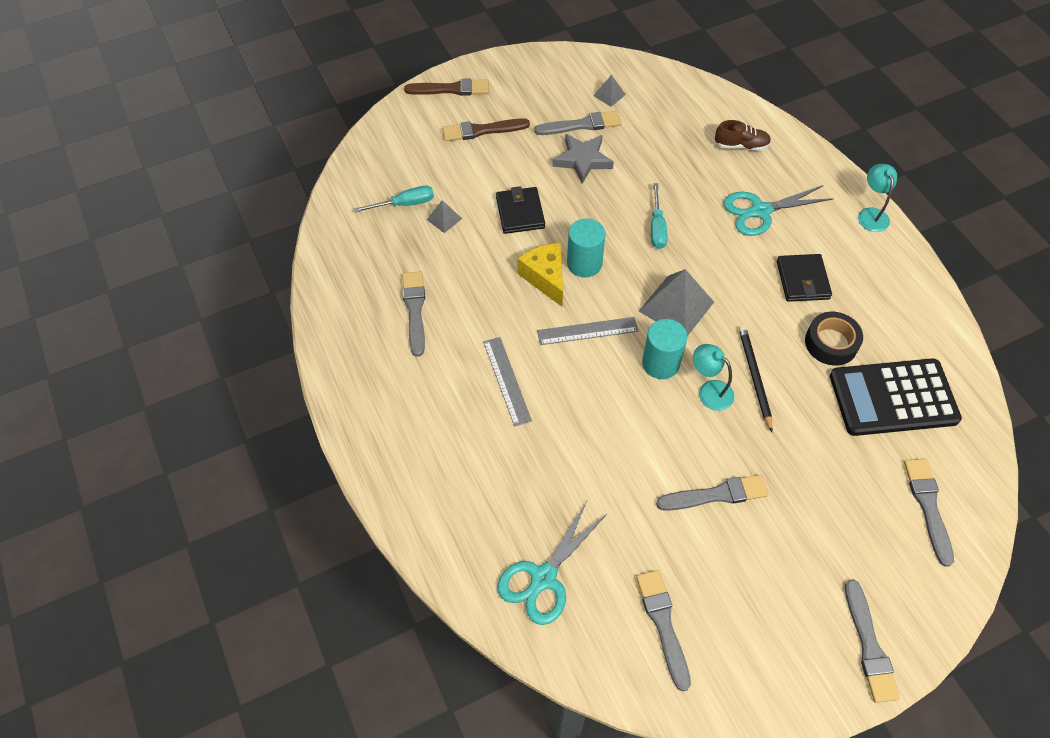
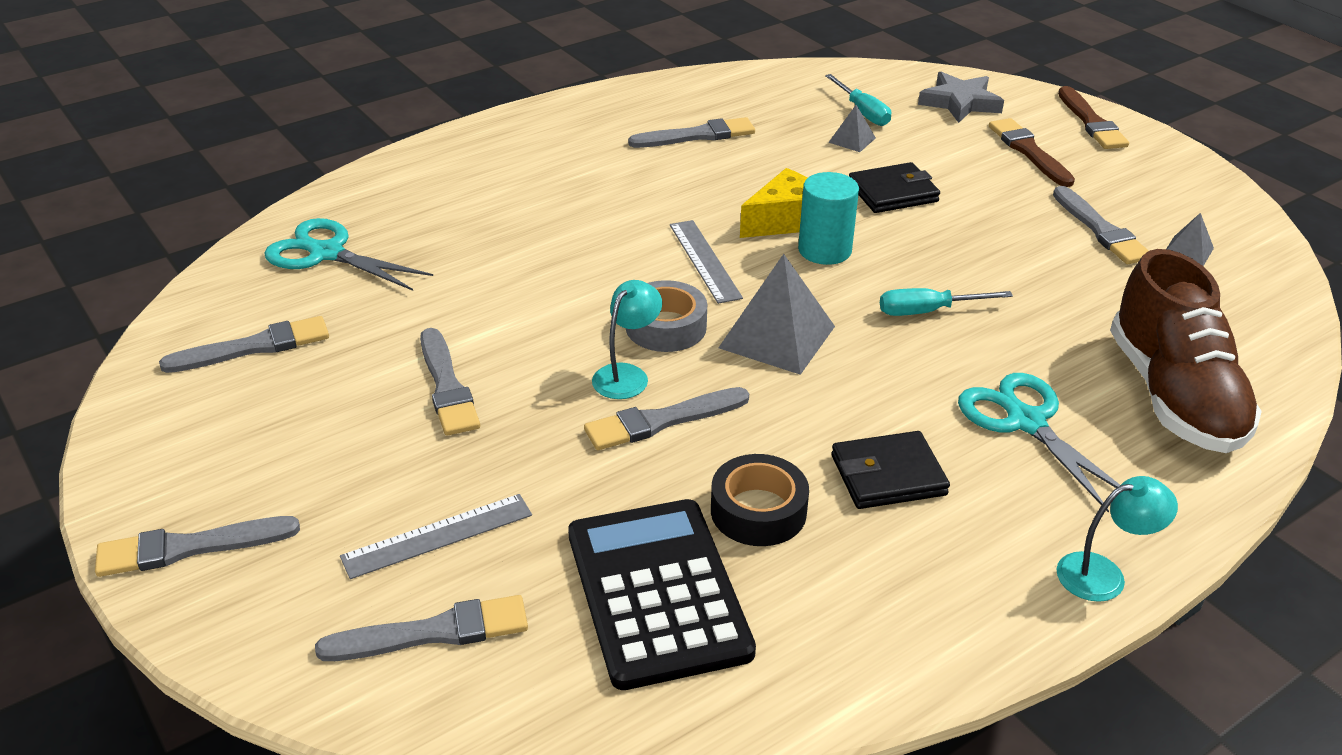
camera: 80 degrees right, 20 degrees down
grey ruler [483,337,532,427] -> grey ruler moved to [340,494,532,579]
grey star [552,134,614,184] -> grey star moved to [918,72,1004,123]
turquoise cylinder [642,319,687,379] -> grey tape [626,280,707,352]
brown shoe [715,120,771,151] -> brown shoe [1110,249,1262,453], size x2.12
black pencil [739,325,773,432] -> grey brush [584,387,749,450]

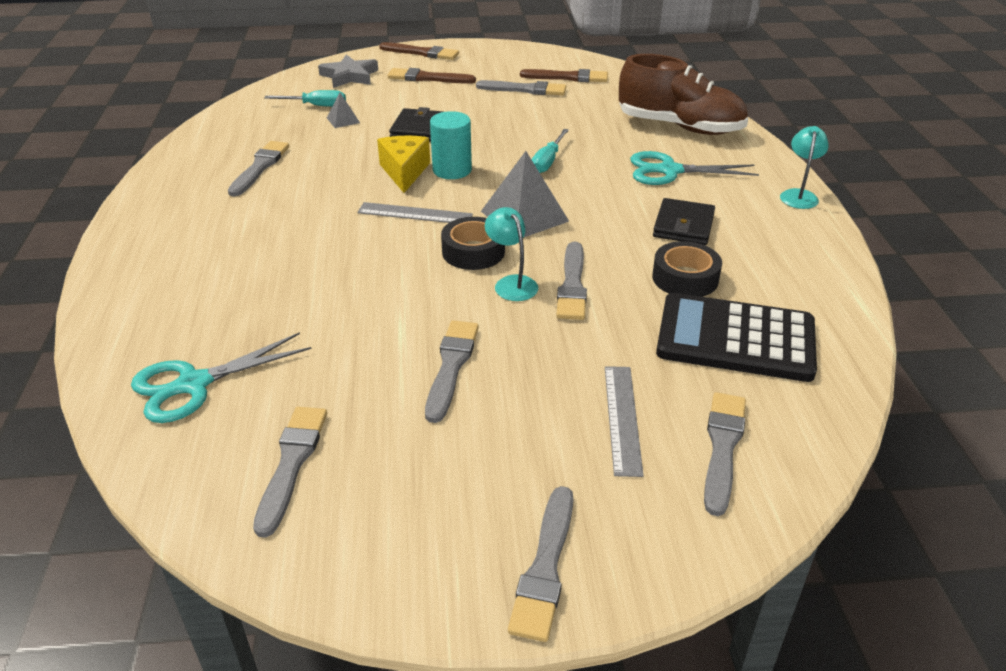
camera: 60 degrees left, 0 degrees up
grey brush [420,328,480,435] -> grey brush turned 90 degrees counterclockwise [425,321,479,423]
grey tape [626,280,707,352] -> black tape [441,217,505,270]
grey pyramid [1166,213,1214,266] -> brown brush [520,69,608,82]

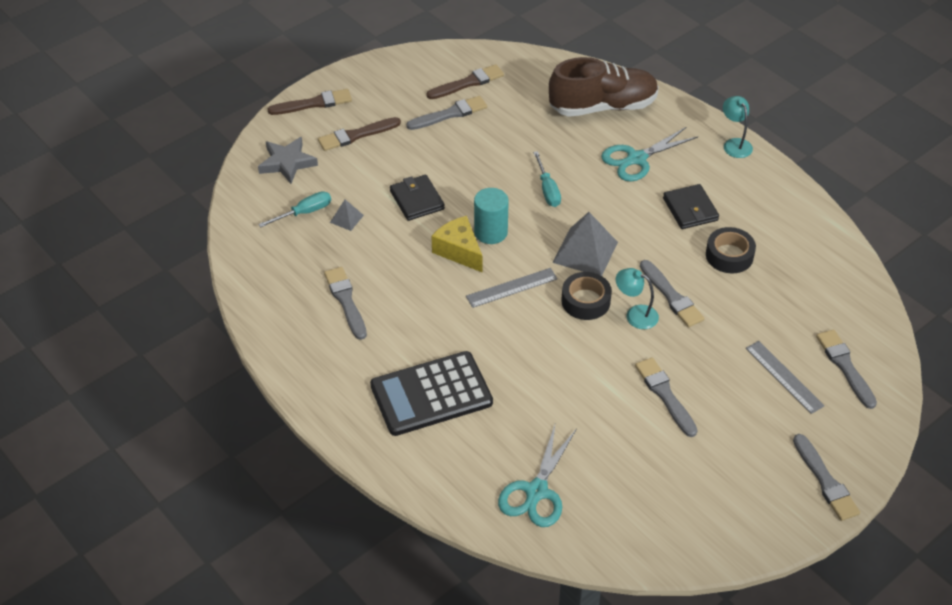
camera: 35 degrees left, 10 degrees up
grey brush [253,407,327,538] -> none
black calculator [656,293,817,382] -> black calculator moved to [370,351,493,436]

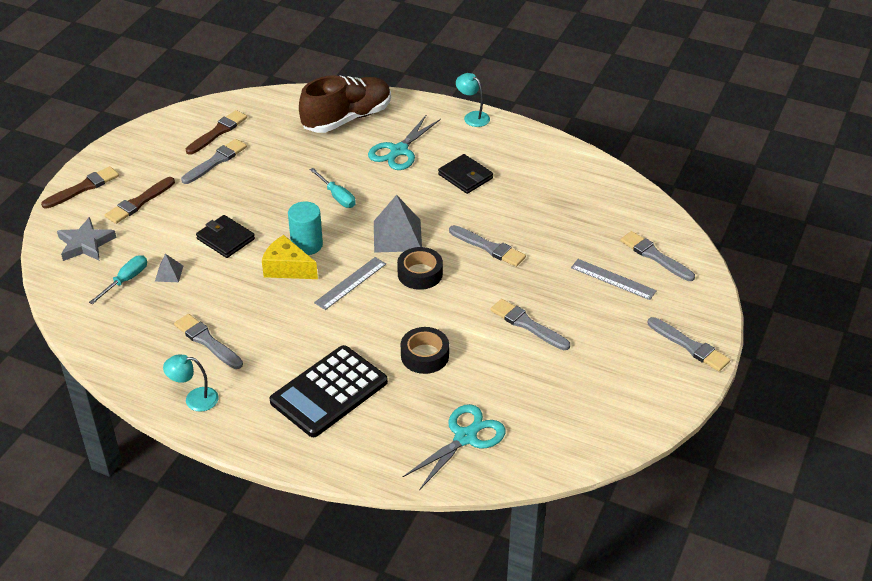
camera: 25 degrees left, 5 degrees down
turquoise scissors [498,425,577,527] -> turquoise scissors turned 135 degrees counterclockwise [403,404,506,490]
turquoise lamp [616,268,659,329] -> turquoise lamp moved to [163,354,219,412]
black tape [706,227,756,274] -> black tape moved to [401,327,449,374]

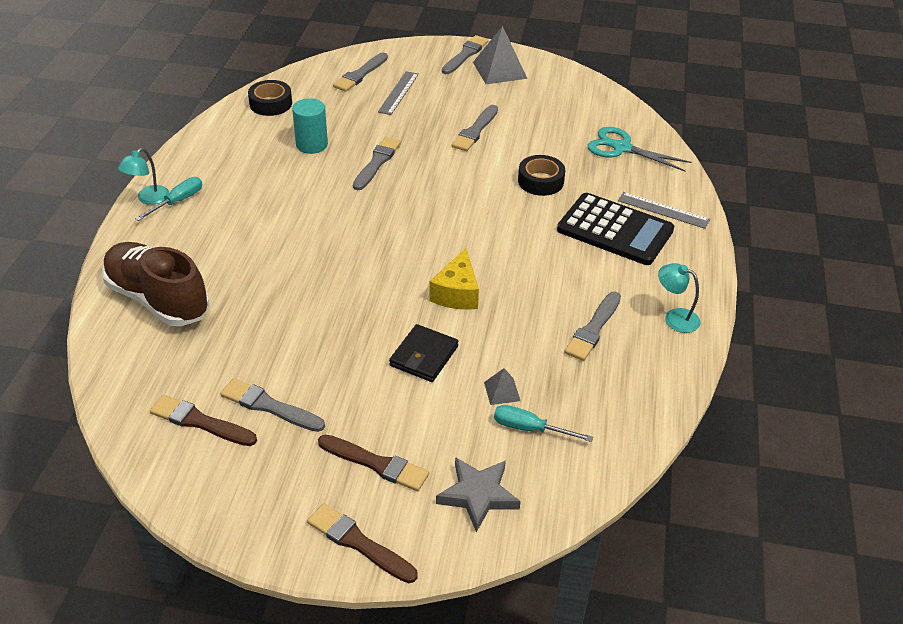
camera: 105 degrees left, 0 degrees up
turquoise lamp [163,354,219,412] -> turquoise lamp turned 135 degrees clockwise [658,263,700,333]
turquoise cylinder [288,201,323,255] -> turquoise cylinder moved to [292,98,328,154]
turquoise screwdriver [310,168,356,208] -> turquoise screwdriver moved to [135,177,202,221]
grey ruler [314,257,386,310] -> grey ruler moved to [618,192,710,229]
turquoise scissors [368,115,441,170] -> none
grey pyramid [374,195,422,253] -> grey pyramid moved to [473,26,527,84]
black tape [397,247,443,290] -> black tape moved to [248,80,292,116]
black wallet [438,154,493,194] -> none

